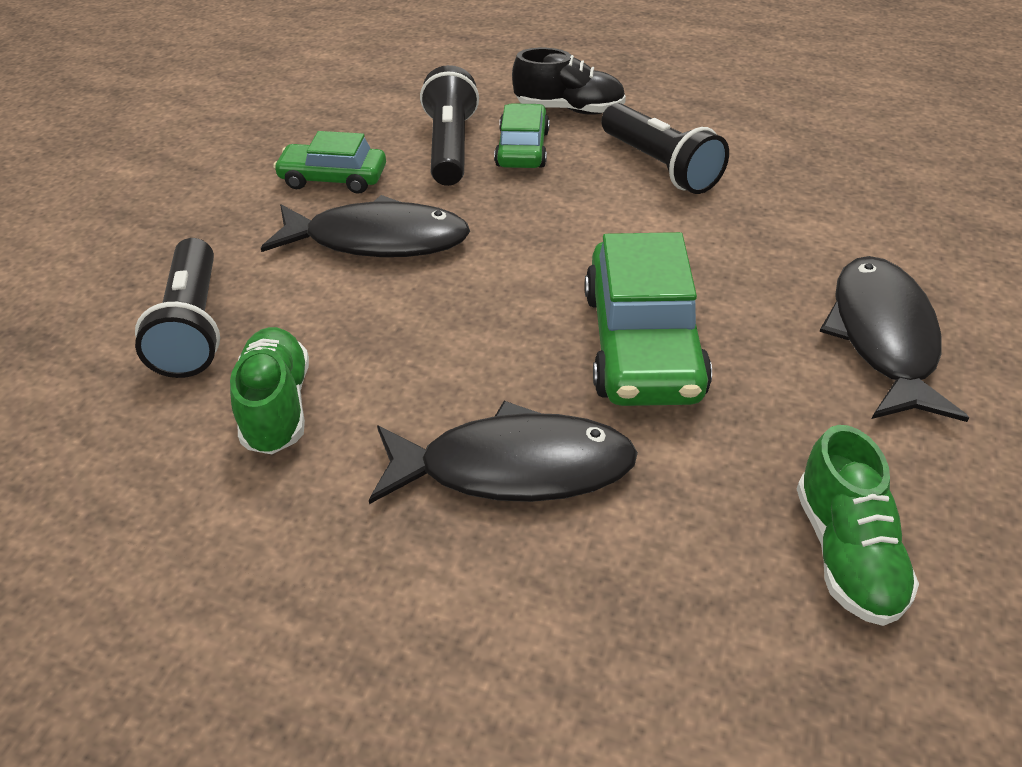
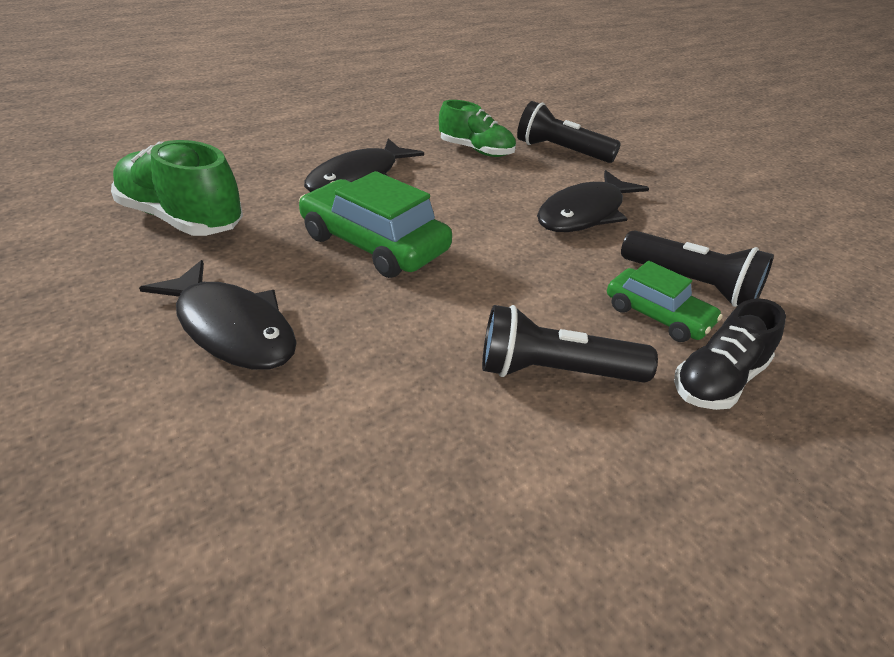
camera: 125 degrees right, 5 degrees down
green car [273,131,386,194] -> none
green shoe [797,425,919,626] -> green shoe [111,140,243,236], size x1.53

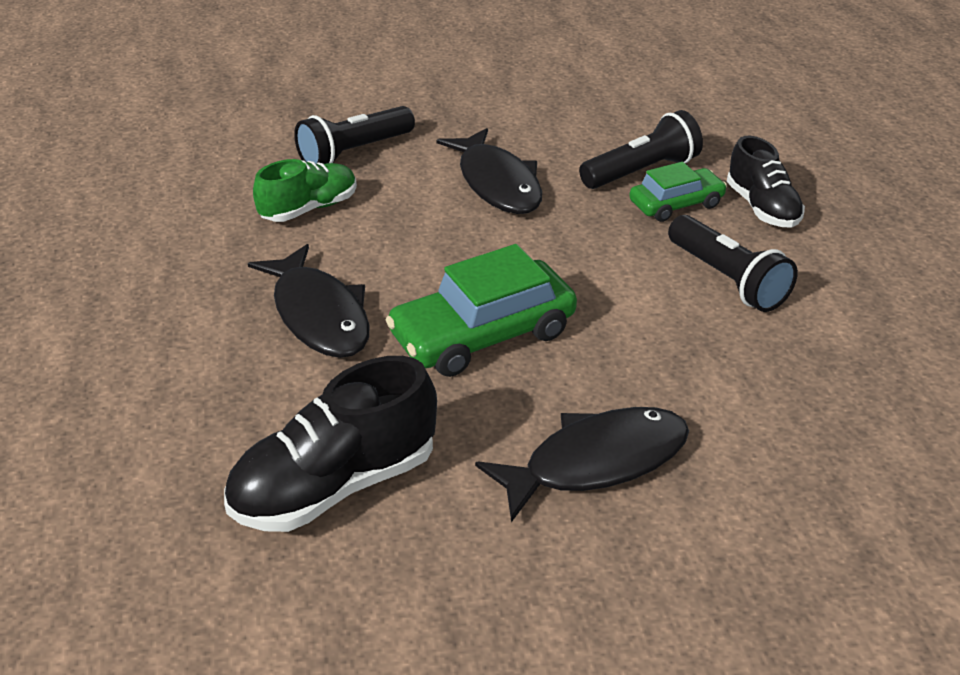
camera: 65 degrees left, 0 degrees up
green shoe [111,140,243,236] -> black shoe [224,356,437,532]
black flashlight [482,305,658,383] -> black flashlight turned 60 degrees counterclockwise [668,215,798,312]

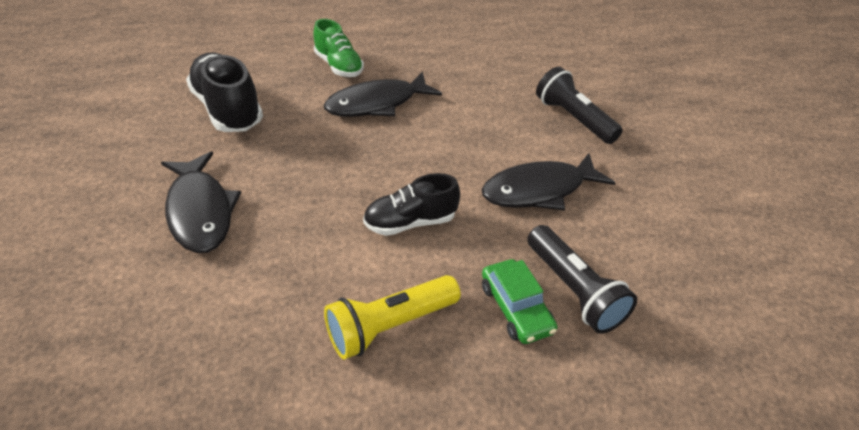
camera: 90 degrees right, 5 degrees up
green shoe [253,159,357,222] -> green shoe moved to [313,19,364,77]
green car [386,244,577,377] -> none
black flashlight [668,215,798,312] -> yellow flashlight [324,275,461,359]
black shoe [727,135,805,228] -> black shoe moved to [363,173,460,236]

